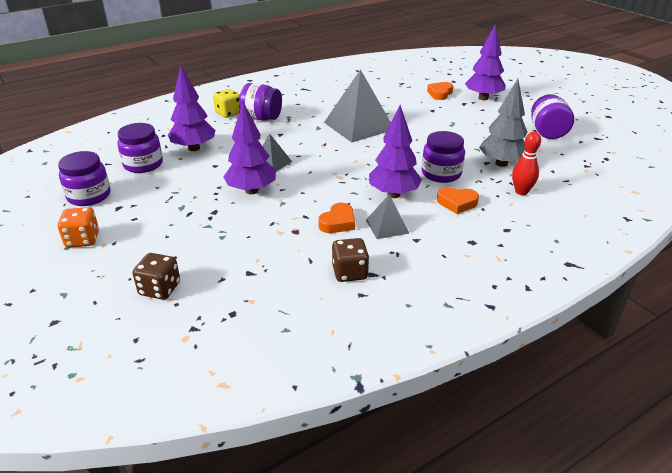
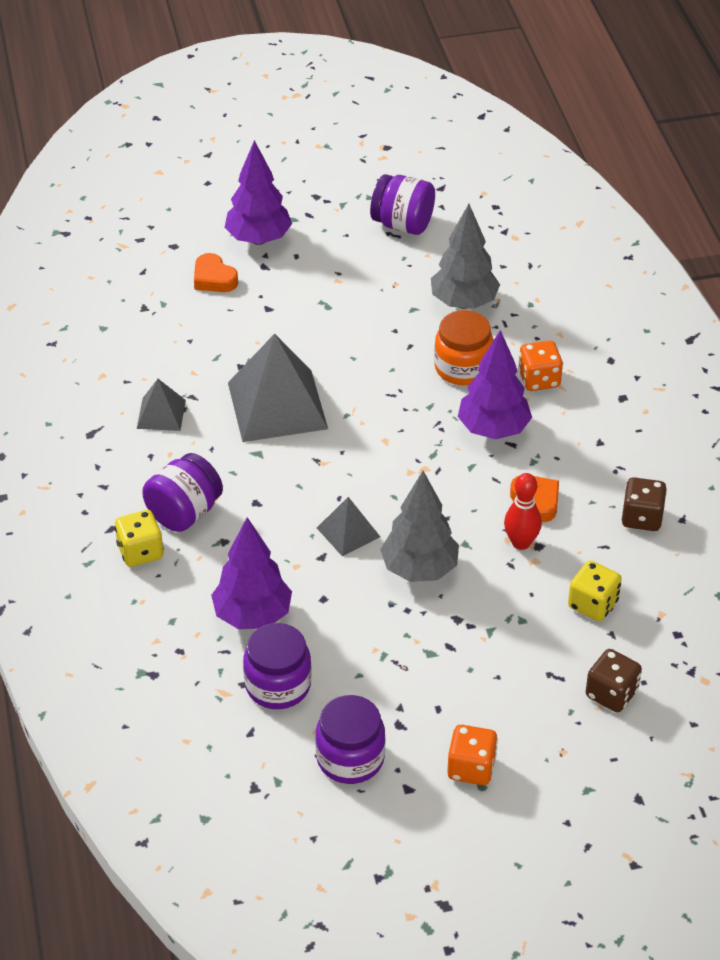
camera: 70 degrees left, 10 degrees up
purple tree [223,102,276,194] -> grey tree [380,471,459,582]
grey pyramid [366,194,409,239] -> grey pyramid moved to [137,379,186,431]
purple jar [422,131,465,183] -> orange jar [434,310,494,385]
orange heart [437,187,479,214] -> orange dice [518,341,563,391]
red bowling pin [512,132,541,195] -> red bowling pin moved to [504,473,542,550]
none -> yellow dice [568,561,622,621]

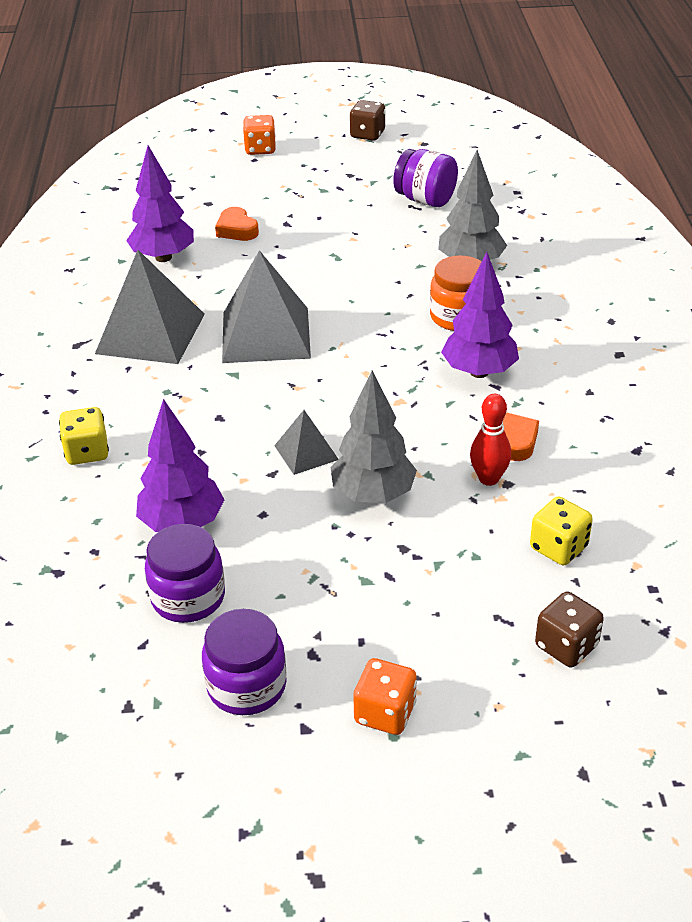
camera: 10 degrees right, 5 degrees down
grey pyramid [137,379,186,431] -> grey pyramid [95,250,205,364], size x1.97
purple jar [142,453,223,532] -> none
purple tree [224,140,292,245] -> purple tree moved to [126,145,194,262]
orange dice [518,341,563,391] -> orange dice moved to [243,115,276,155]
brown dice [621,477,667,531] -> brown dice moved to [350,100,386,141]

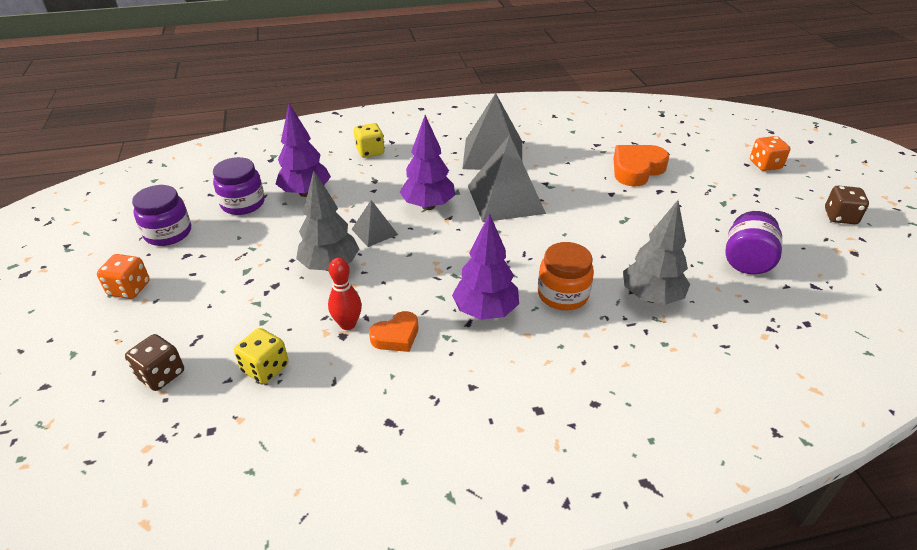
camera: 80 degrees right, 0 degrees up
purple tree [126,145,194,262] -> purple tree moved to [400,115,455,210]
orange heart [215,207,259,241] -> orange heart [614,145,669,187], size x1.62

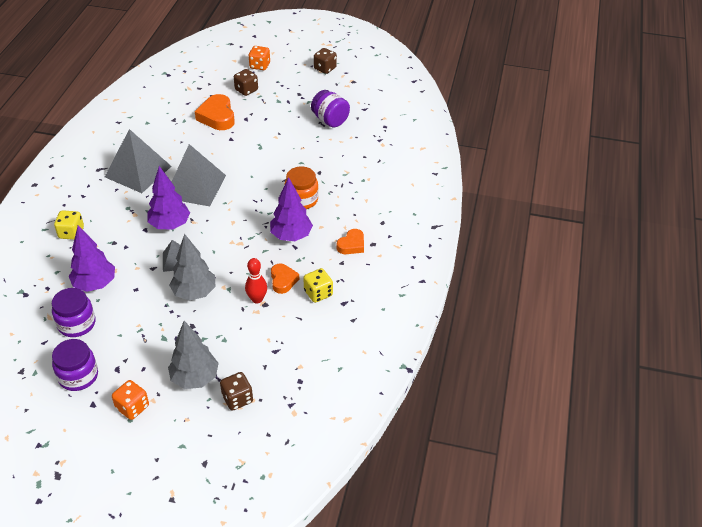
camera: 65 degrees left, 5 degrees up
yellow dice [234,328,289,384] -> yellow dice moved to [303,268,333,303]
grey tree [623,200,690,305] -> grey tree moved to [168,321,219,389]
none -> brown dice [234,69,258,96]
none -> orange heart [337,229,364,254]

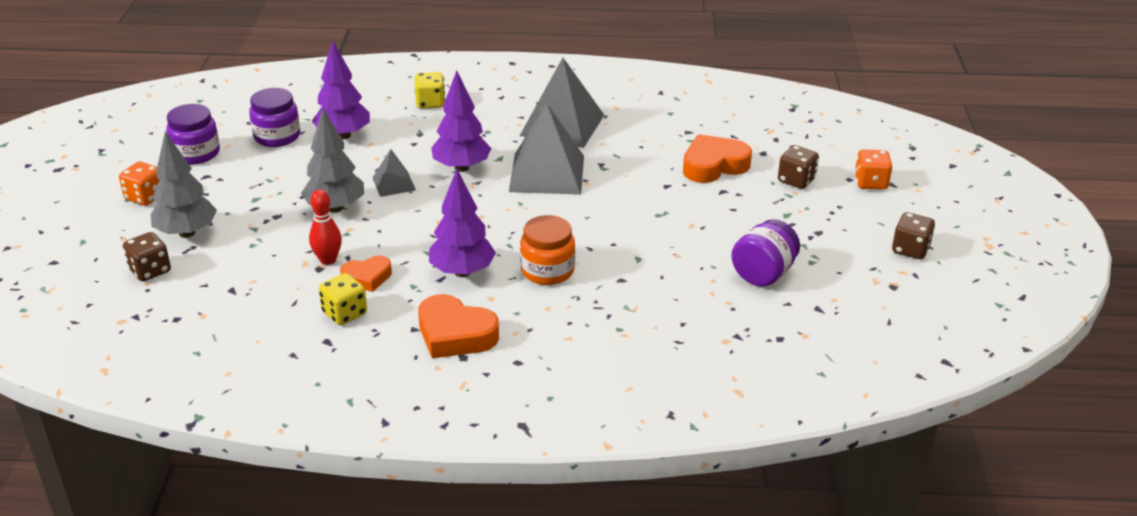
camera: 80 degrees right, 10 degrees down
orange heart [337,229,364,254] -> orange heart [418,294,499,358], size x1.62

